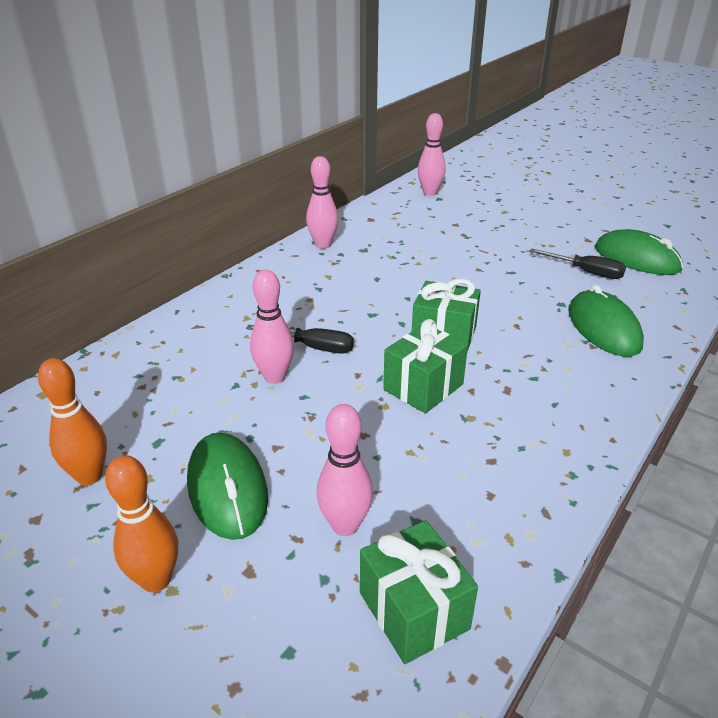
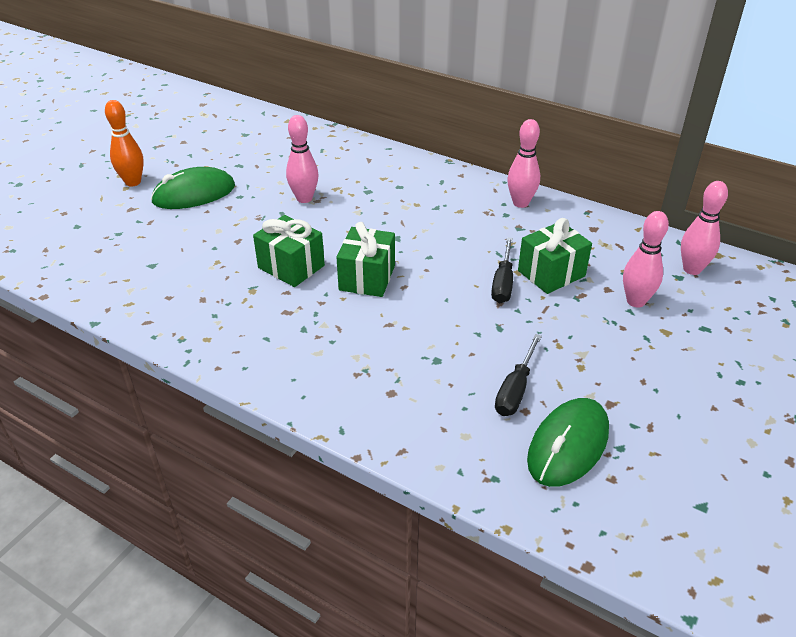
camera: 85 degrees right, 5 degrees up
orange bowling pin [38,358,107,485] -> none
black screwdriver [246,325,354,354] -> black screwdriver moved to [491,237,513,303]
pink bowling pin [317,404,373,536] -> pink bowling pin moved to [623,211,669,308]
green gift [360,520,478,664] -> green gift moved to [518,218,592,294]
green mouse [568,285,644,357] -> none

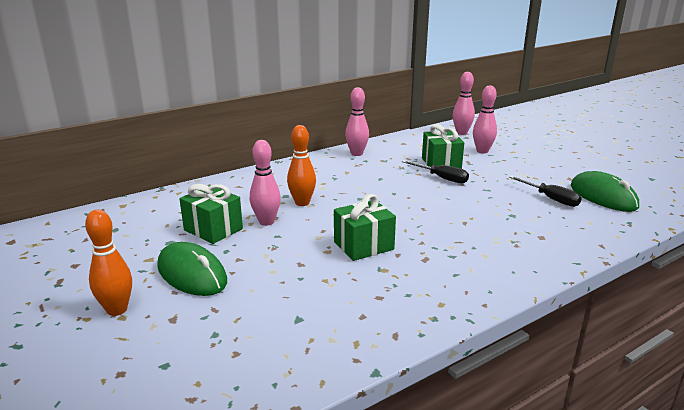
camera: 65 degrees left, 15 degrees down
green mouse [151,167,235,209] -> green mouse turned 45 degrees counterclockwise [157,242,227,296]
green gift [336,222,395,297] -> green gift moved to [179,184,243,244]
none -> orange bowling pin [287,125,316,206]

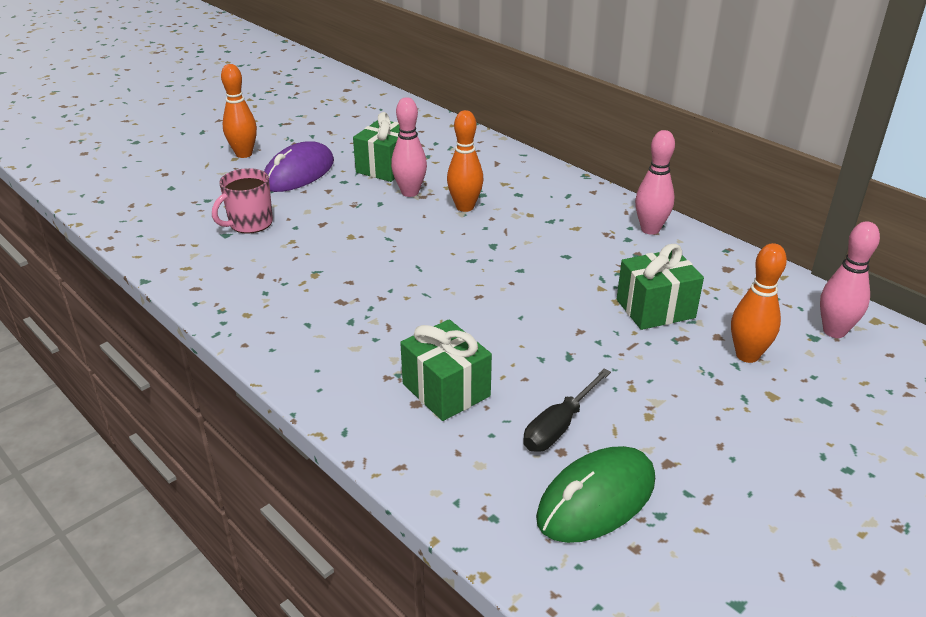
camera: 80 degrees right, 10 degrees up
green mouse [157,242,227,296] -> purple mouse [264,141,334,192]
green gift [334,194,396,261] -> green gift moved to [400,319,492,421]
black screwdriver [402,160,469,183] -> none
pink bowling pin [473,85,497,154] -> orange bowling pin [731,243,787,363]
none -> pink mug [212,168,273,234]

